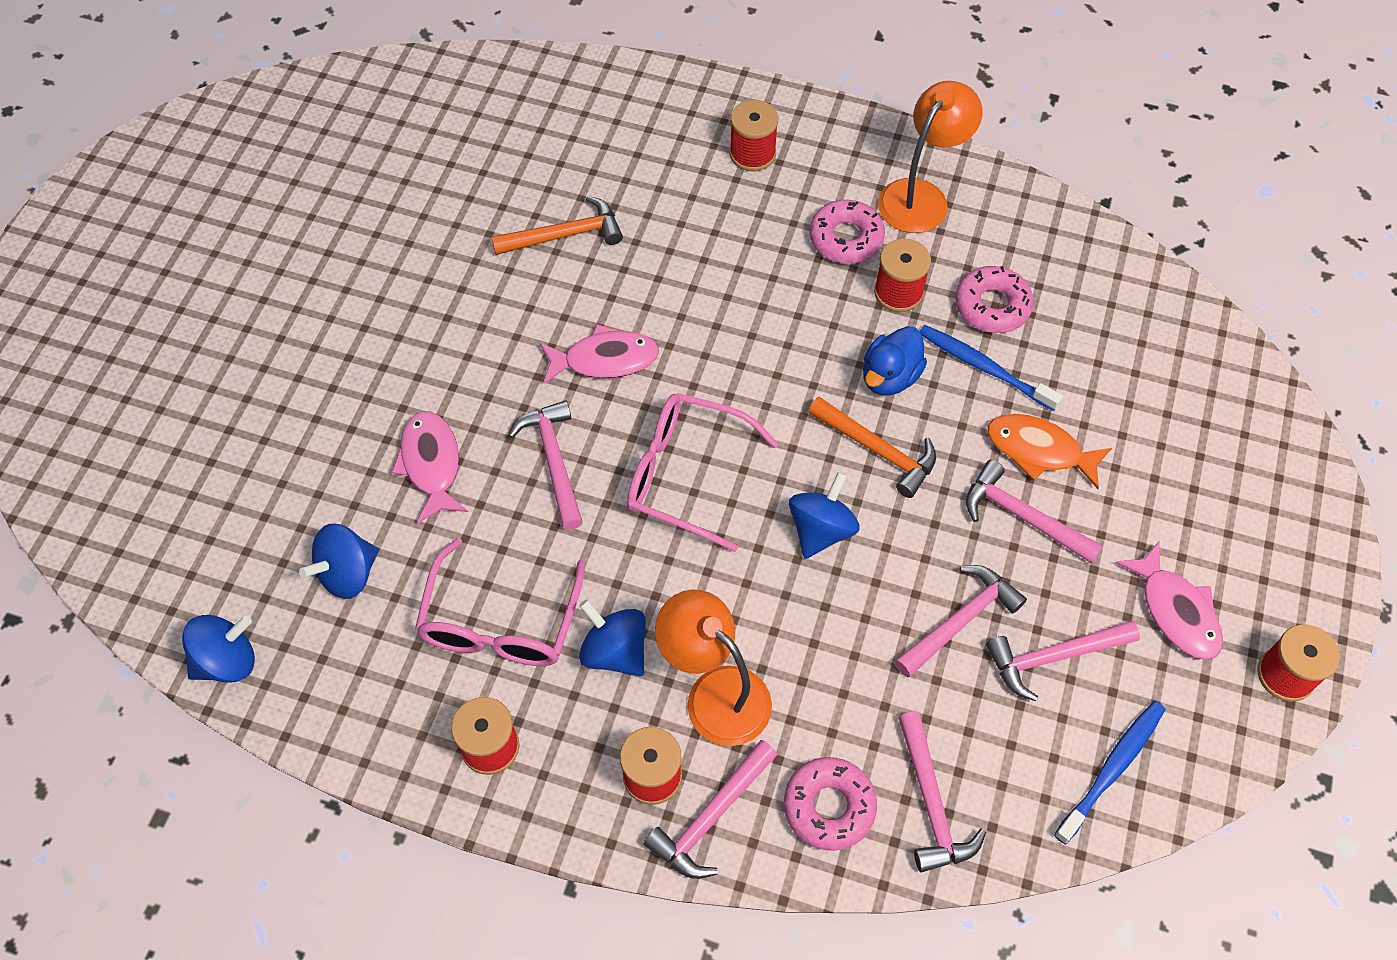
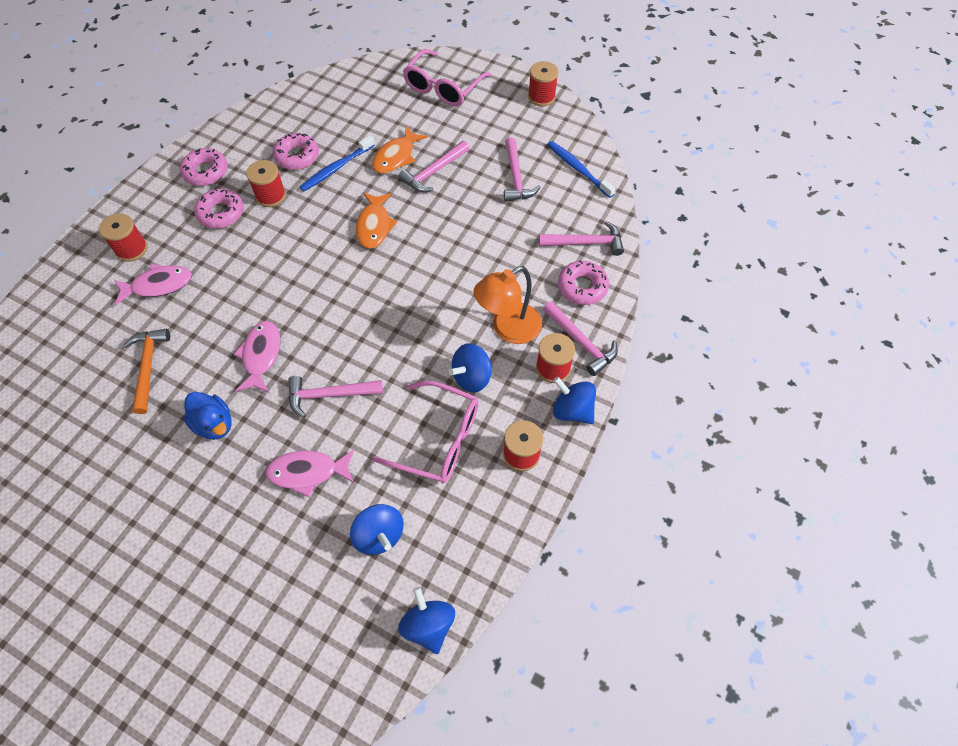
camera: 80 degrees left, 0 degrees up
pink glasses [627,393,778,552] -> pink glasses moved to [403,49,491,106]
blue spinning top [789,472,860,559] -> blue spinning top moved to [553,377,596,424]
orange hammer [808,397,936,498] -> orange fish [356,192,398,249]
blue duck [863,326,927,395] -> blue duck moved to [183,392,232,440]
orange lamp [878,81,982,233] -> pink donut [180,148,228,186]
pink hammer [895,565,1027,677] -> none
pink fish [1116,542,1223,660] -> pink fish moved to [114,264,192,305]

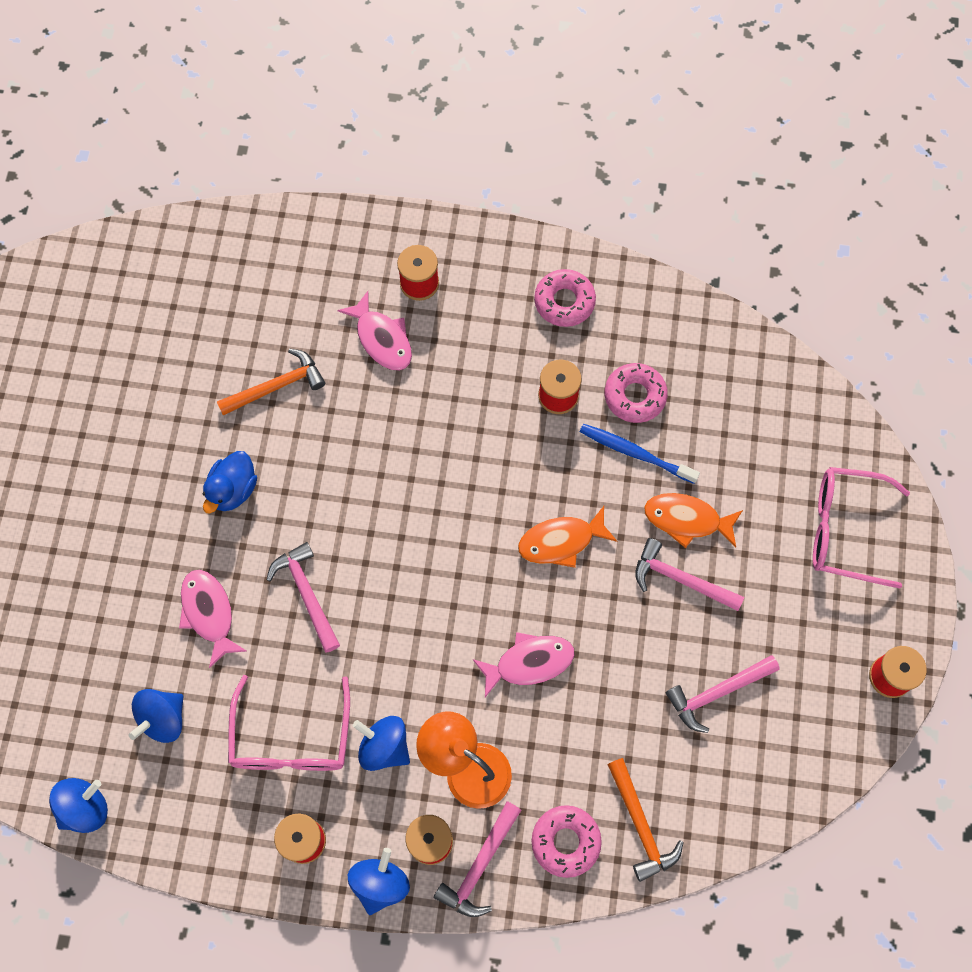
camera: 70 degrees right, 10 degrees up
pink donut [194,188,244,229] -> none
pink fish [234,321,281,393] -> pink fish moved to [472,632,575,697]
pink hammer [539,221,624,256] -> orange hammer [607,758,684,882]
blue toothbrush [547,141,616,198] -> none

